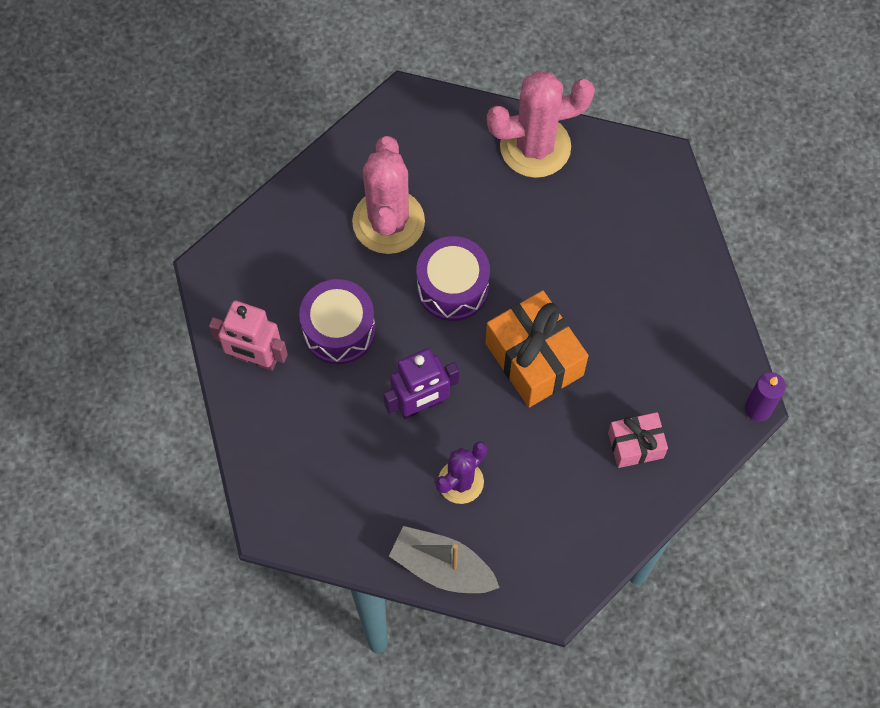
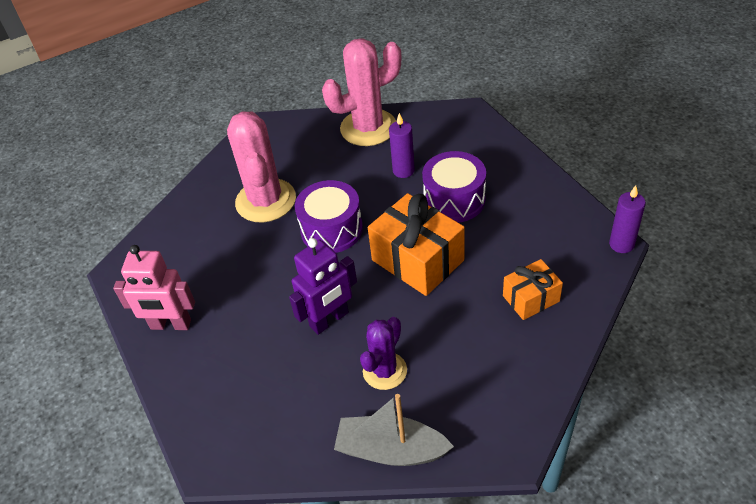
camera: 10 degrees left, 20 degrees down
purple drum [299,279,376,365] -> purple drum moved to [422,151,486,223]
pink gift [608,412,668,468] -> orange gift [503,259,563,320]
none -> purple candle [389,113,415,178]

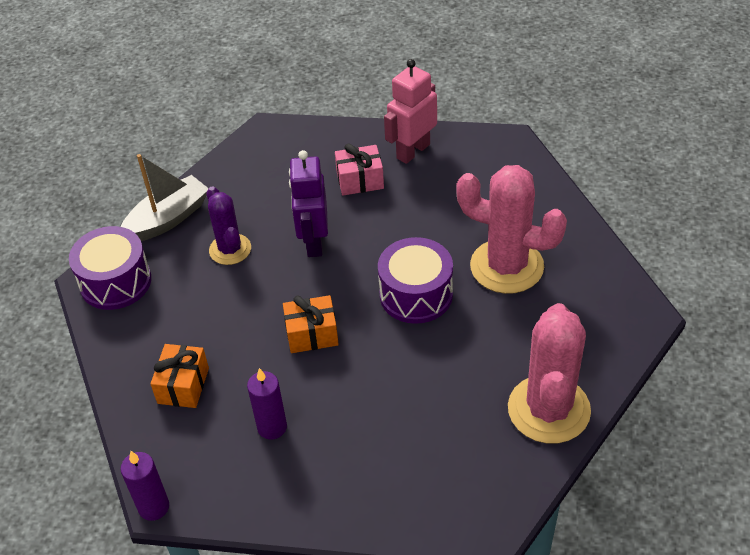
camera: 125 degrees right, 0 degrees up
orange gift [368,193,465,296] -> orange gift [283,295,339,353], size x0.58
purple candle [389,113,415,178] -> purple candle moved to [247,368,287,440]
purple drum [422,151,486,223] -> purple drum moved to [69,226,151,310]
none -> pink gift [335,144,384,196]

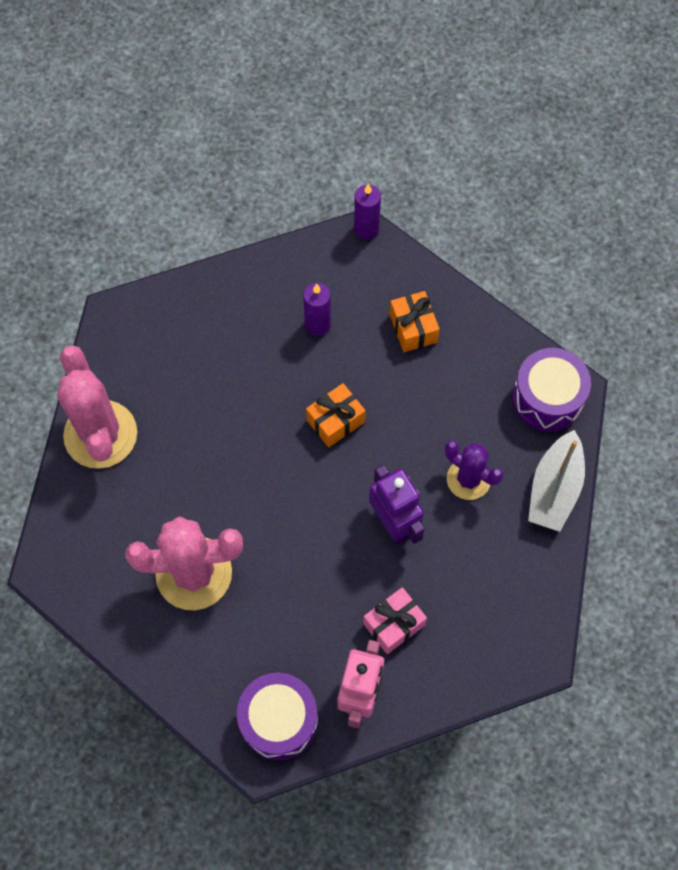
camera: 150 degrees right, 20 degrees up
purple drum [378,237,453,324] -> purple drum moved to [237,673,318,760]

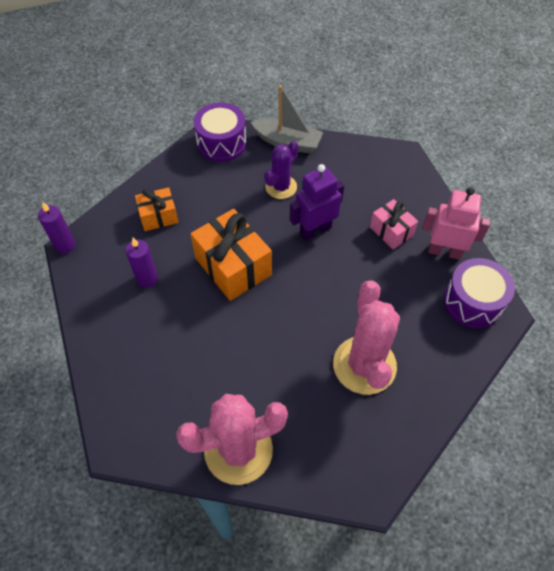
camera: 90 degrees left, 10 degrees down
orange gift [306,383,366,448] -> orange gift [190,209,272,301], size x1.74

